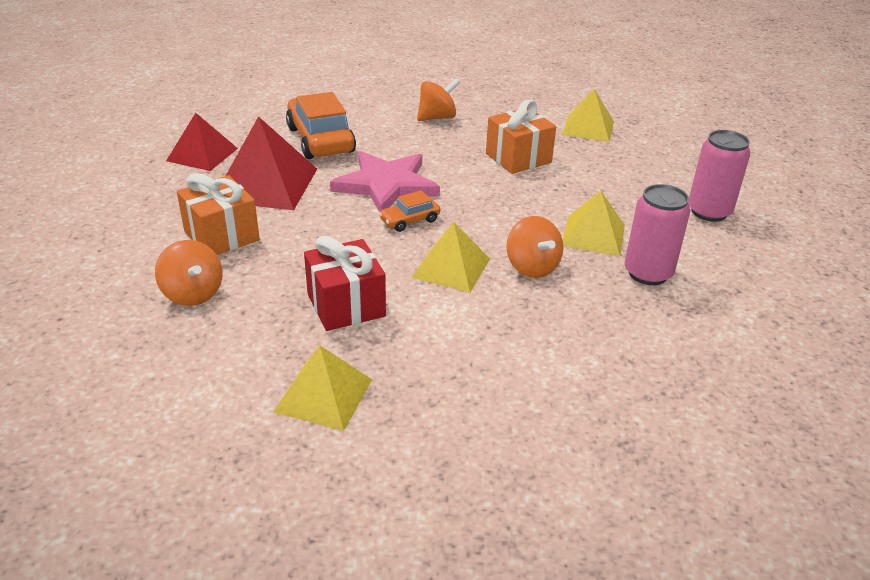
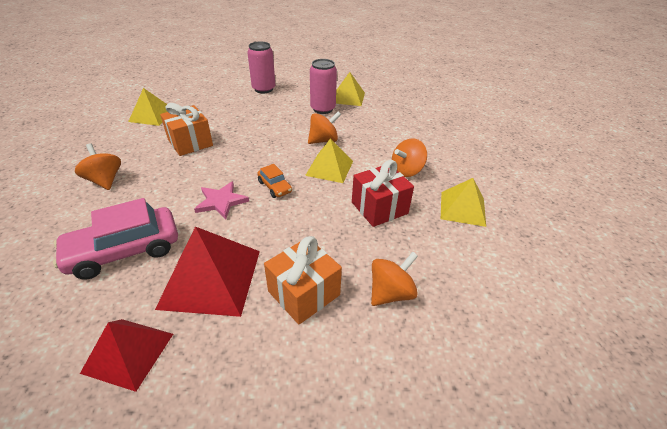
camera: 95 degrees left, 5 degrees up
orange car [286,92,356,159] -> pink car [53,198,178,280]
pink star [330,151,440,212] -> pink star [194,181,249,219], size x0.60
yellow pyramid [563,191,625,256] -> yellow pyramid moved to [336,72,365,106]
none -> orange spinning top [392,138,427,177]

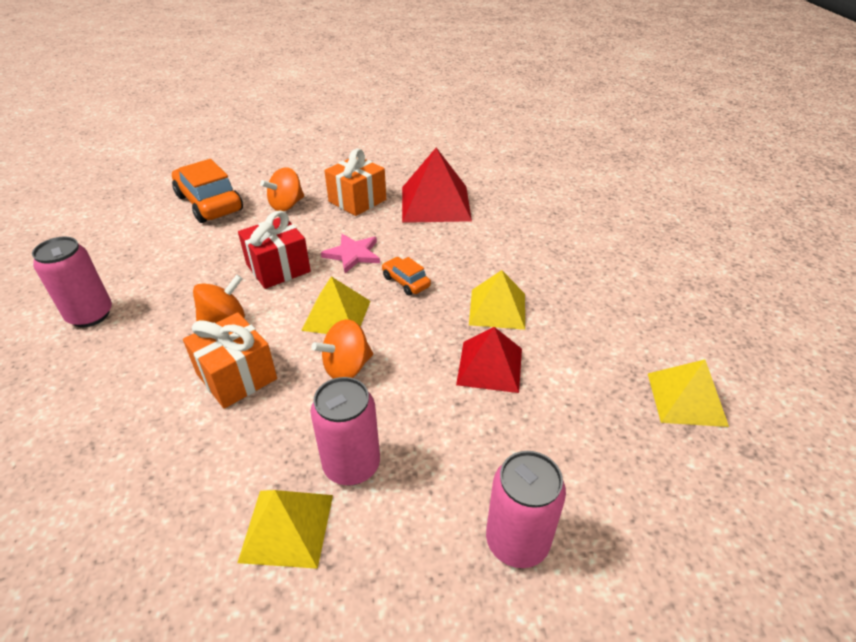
camera: 175 degrees right, 0 degrees up
pink car [53,198,178,280] -> none
orange spinning top [75,143,121,190] -> none
red pyramid [80,319,173,392] -> red pyramid moved to [456,327,522,393]
orange gift [160,103,213,156] -> orange gift moved to [183,313,277,409]
pink star [194,181,249,219] -> pink star moved to [321,234,380,273]
yellow pyramid [441,178,486,227] -> yellow pyramid moved to [469,270,525,330]
none -> pink can [32,237,112,327]
none -> orange car [172,159,243,223]

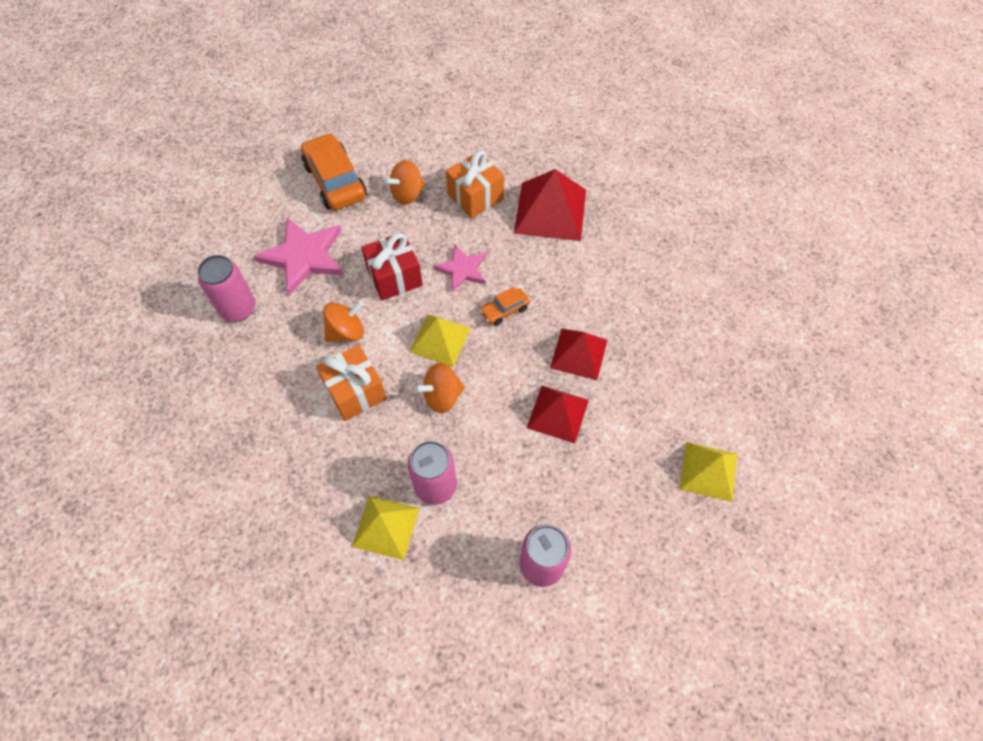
camera: 10 degrees right, 20 degrees up
orange car [382,257,431,296] -> orange car turned 90 degrees counterclockwise [480,287,530,325]
yellow pyramid [469,270,525,330] -> red pyramid [550,329,607,380]
none -> pink star [254,218,343,296]

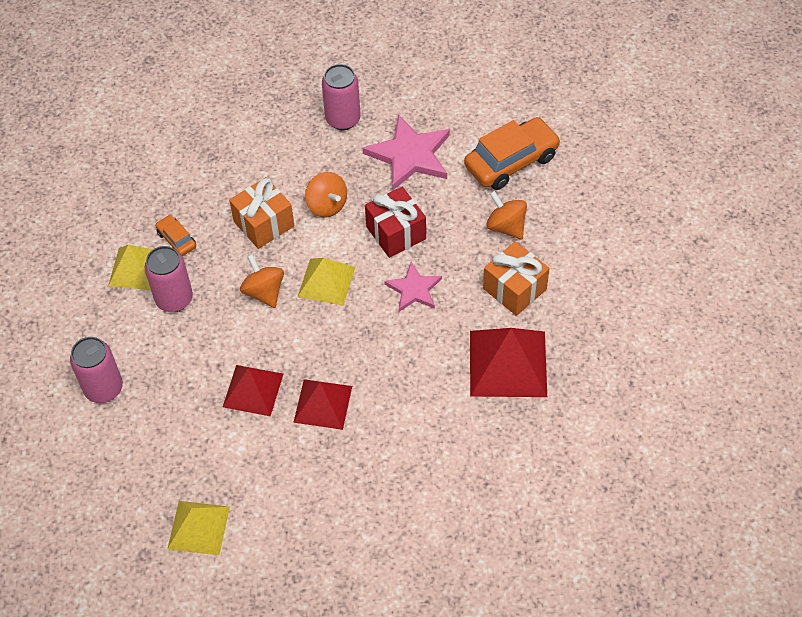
camera: 85 degrees right, 5 degrees down
orange car [480,287,530,325] -> orange car moved to [155,215,196,256]

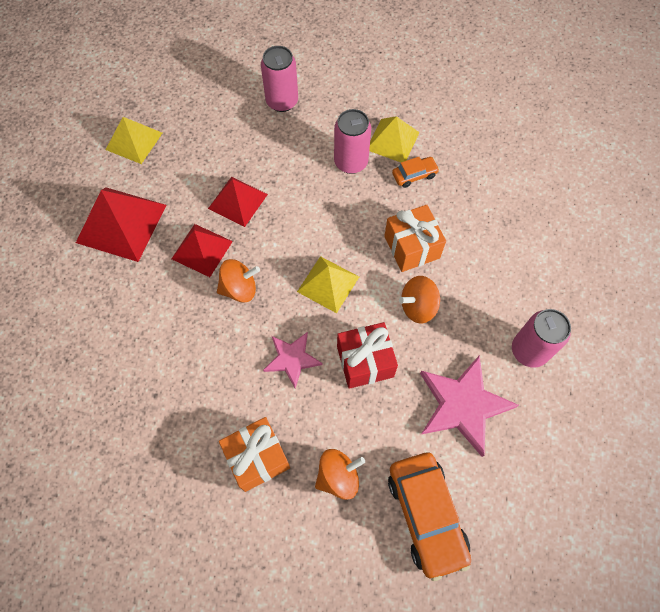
camera: 105 degrees right, 10 degrees up
orange spinning top [240,254,284,308] -> orange spinning top moved to [217,259,260,303]
red pyramid [470,328,547,397] -> red pyramid moved to [76,187,166,262]

